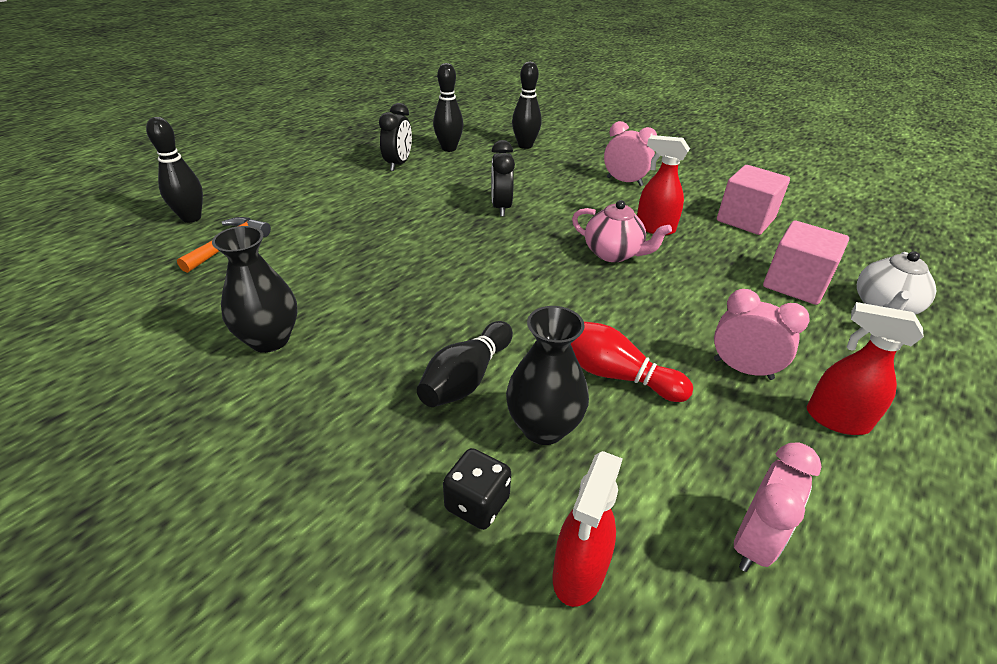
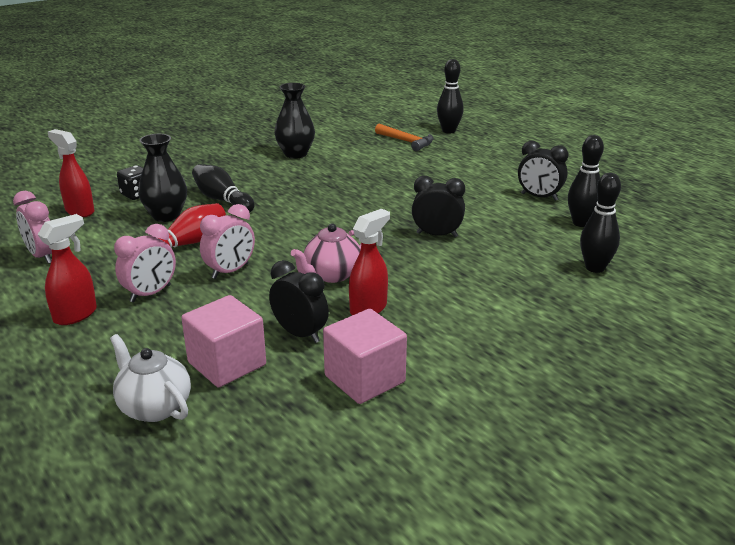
camera: 105 degrees right, 10 degrees down
pink clock [604,121,657,186] -> pink clock moved to [200,204,255,279]
none -> black clock [269,260,329,343]

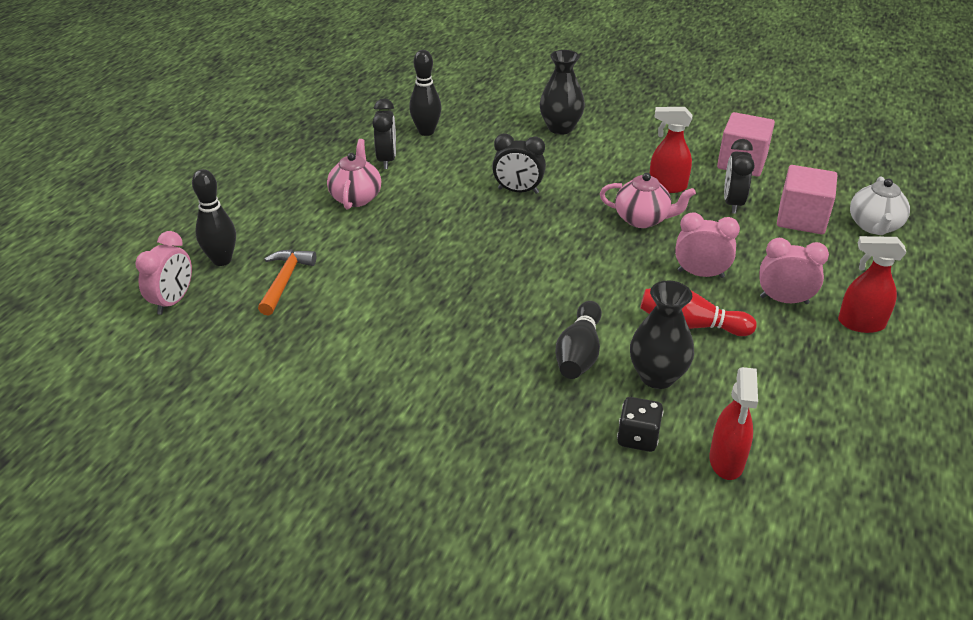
camera: 120 degrees left, 10 degrees up
pink clock [13,191,52,264] -> pink clock moved to [135,231,192,315]
black vase [274,83,315,159] -> black vase moved to [539,50,585,135]
black clock [412,176,465,237] -> black clock turned 60 degrees counterclockwise [492,133,546,194]
black bowling pin [580,173,621,273] -> none
none -> pink teapot [327,139,381,210]

